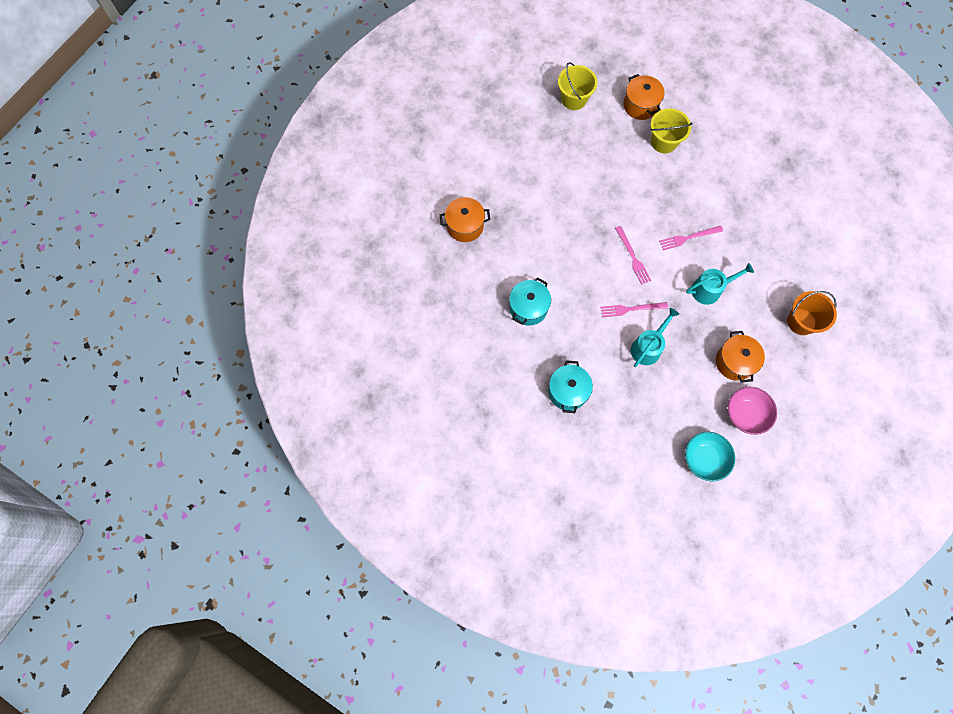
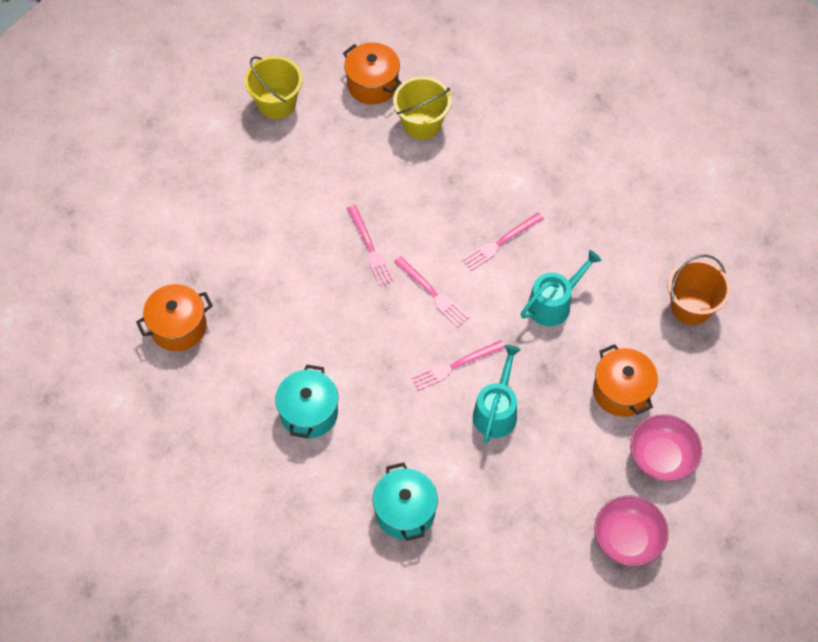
camera: 20 degrees left, 10 degrees down
turquoise bowl [685,432,735,482] -> pink bowl [594,496,669,566]
none -> pink fork [347,205,395,286]

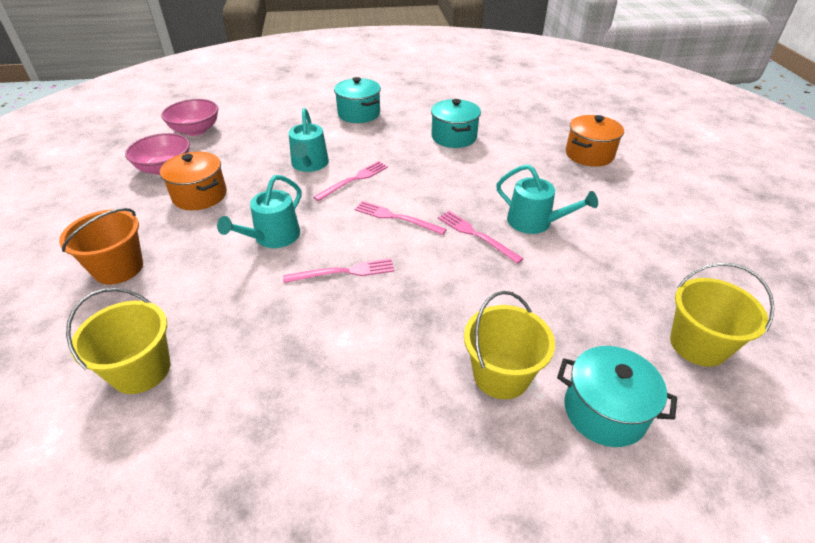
camera: 160 degrees right, 20 degrees down
orange pot [343,42,402,105] -> turquoise pot [557,346,677,447]
pink fork [462,212,544,271] -> pink fork turned 45 degrees clockwise [283,259,395,283]
none -> yellow bucket [66,288,170,394]
none -> turquoise watering can [496,164,598,234]

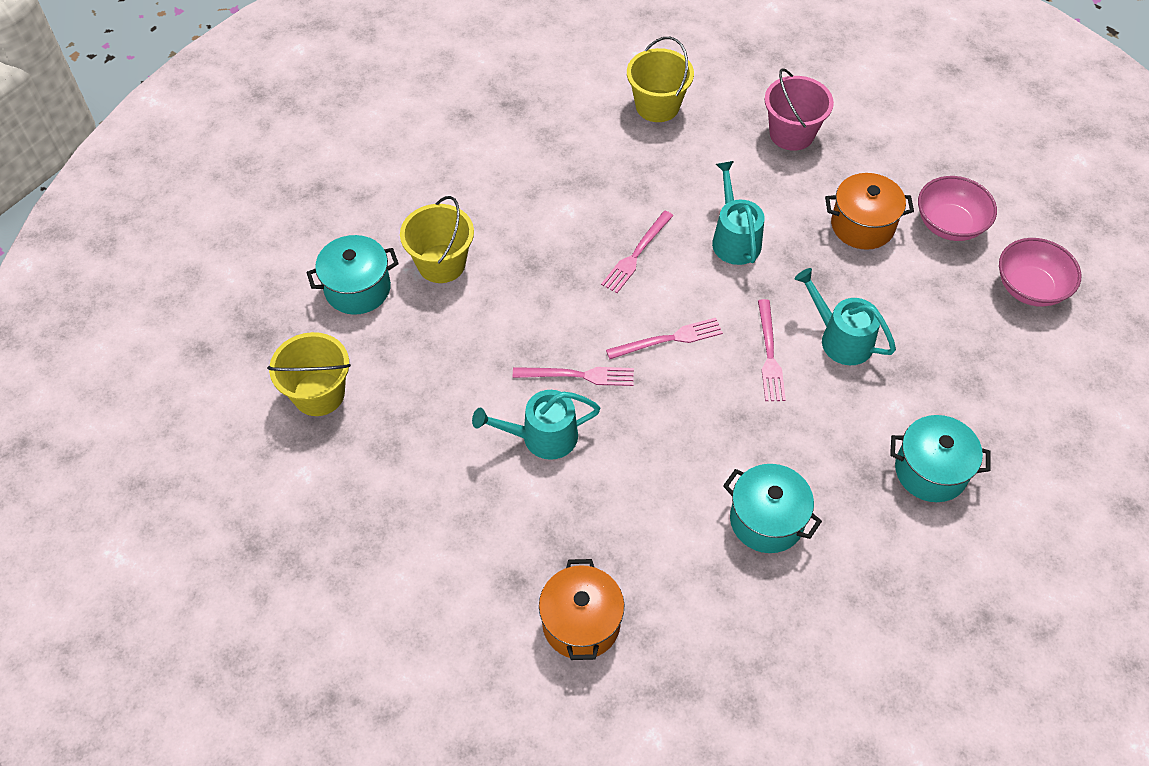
camera: 135 degrees right, 15 degrees up
orange bucket [59,208,143,285] -> pink bucket [765,68,834,151]

